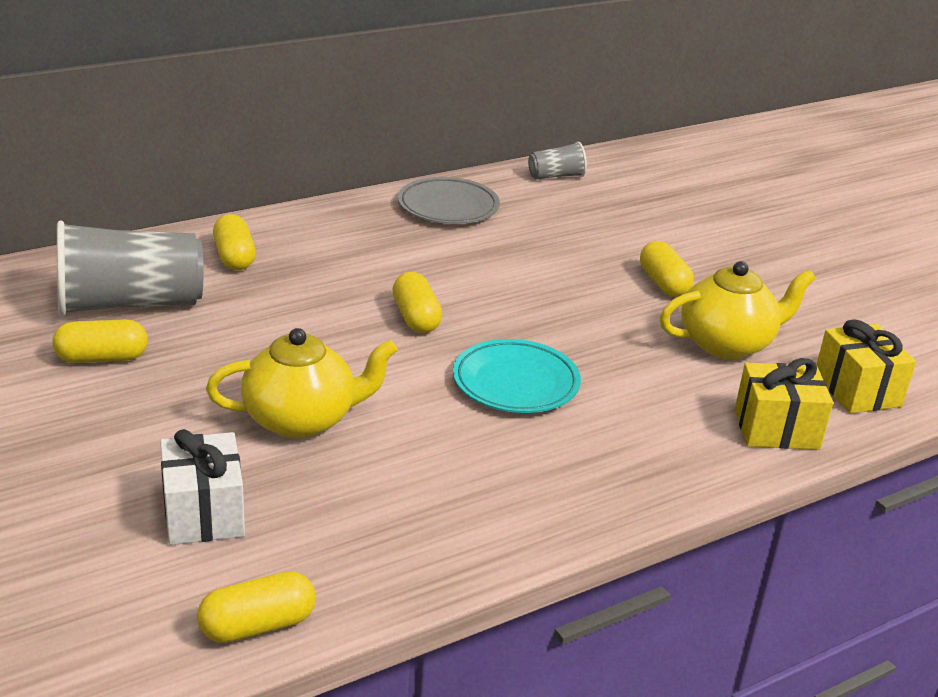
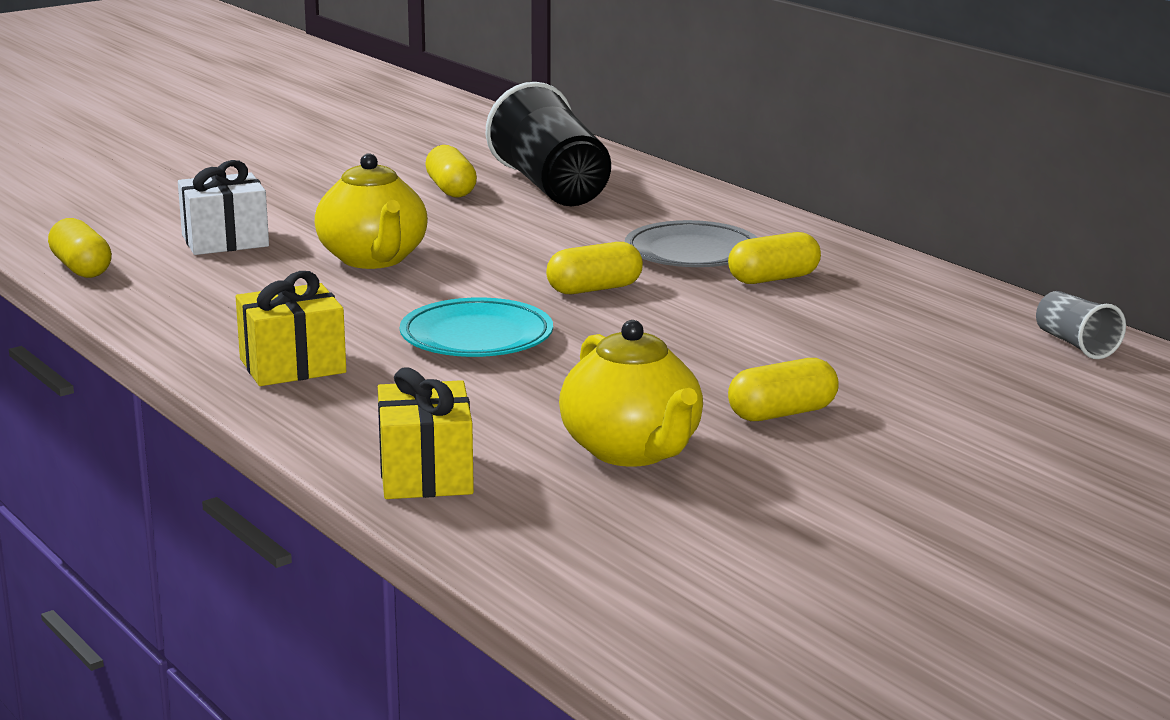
camera: 85 degrees right, 10 degrees down
grey cup [57,220,203,317] -> black cup [486,82,611,206]
yellow capsule [213,214,256,270] -> yellow capsule moved to [728,232,821,284]
grey plate [398,177,500,224] -> grey plate moved to [625,220,758,267]
yellow gift [816,319,916,414] -> yellow gift moved to [236,271,346,386]

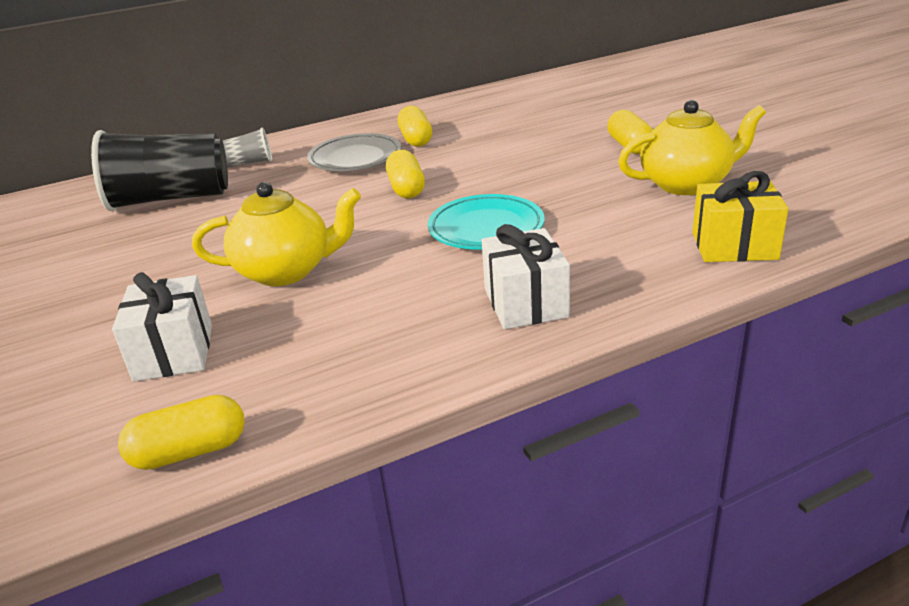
camera: 75 degrees left, 10 degrees up
yellow gift [236,271,346,386] -> white gift [482,224,570,329]
yellow capsule [426,145,477,198] -> none
grey cup [1036,291,1126,359] -> grey cup moved to [223,127,272,168]

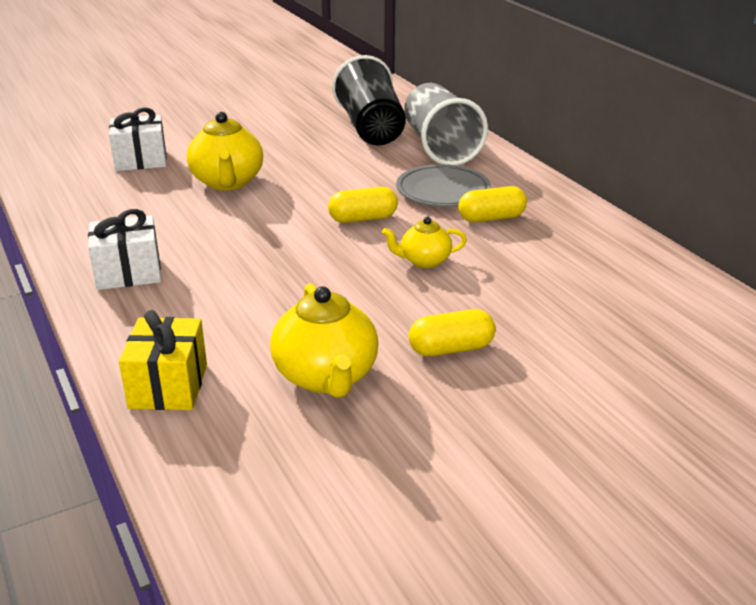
camera: 85 degrees right, 0 degrees up
yellow capsule [118,395,245,470] -> none
grey cup [223,127,272,168] -> grey cup [404,83,488,165], size x2.10
turquoise plate [427,194,545,250] -> none
none -> yellow teapot [382,217,467,268]

